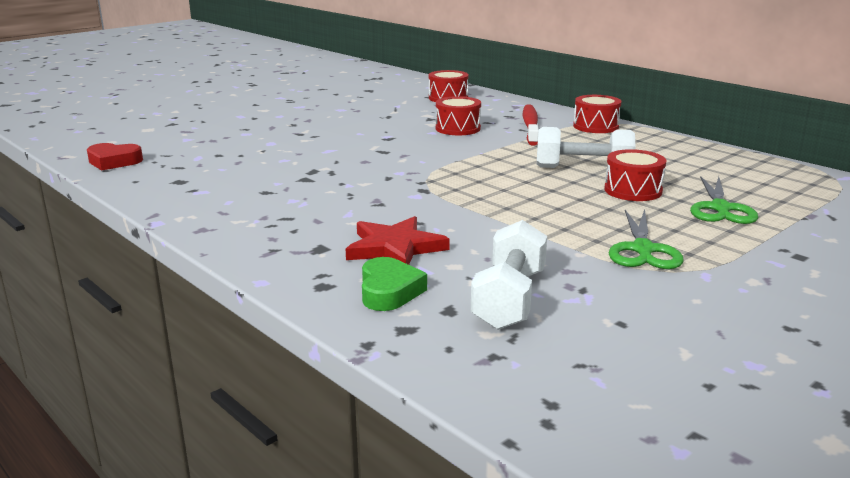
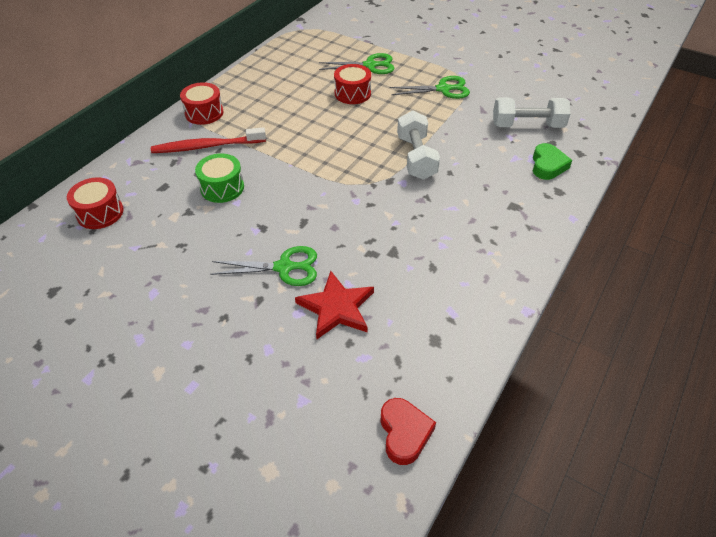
camera: 105 degrees left, 25 degrees up
red star [346,216,450,265] -> red star moved to [295,271,374,339]
green heart [362,257,427,311] -> green heart turned 120 degrees clockwise [533,143,572,180]
red drum [436,96,481,135] -> green drum [195,153,244,203]
white dumbbell [537,127,636,168] -> white dumbbell moved to [397,110,440,180]
none -> green scissors [210,246,317,286]

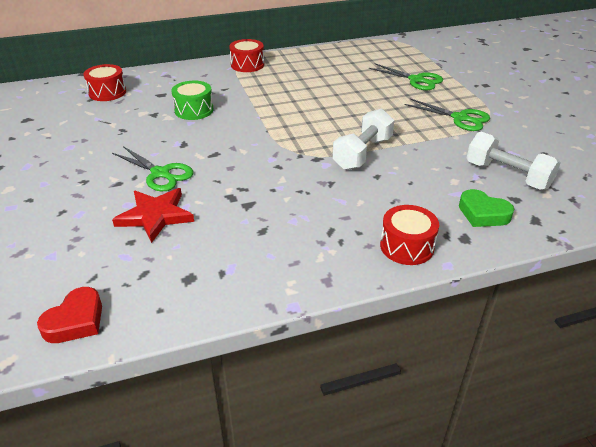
camera: 40 degrees right, 10 degrees down
red toothbrush [151,127,266,153] -> none
red drum [334,64,371,104] -> red drum moved to [380,205,439,265]
green heart [533,143,572,180] -> green heart turned 75 degrees clockwise [459,189,514,227]

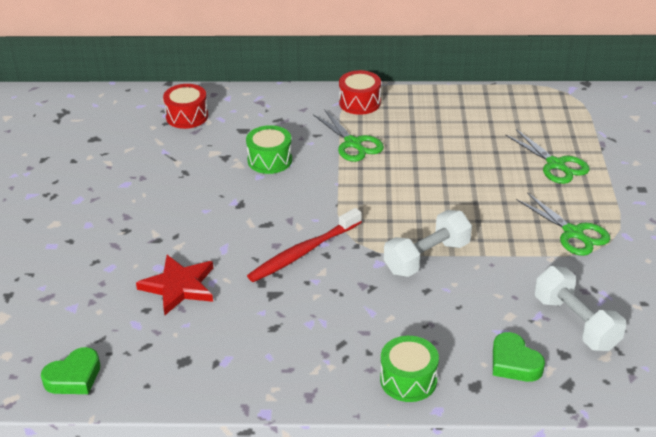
camera: 20 degrees right, 0 degrees up
red heart [37,287,102,343] -> green heart [41,347,100,394]
green scissors [112,146,193,191] -> green scissors moved to [313,109,384,162]
red drum [380,205,439,265] -> green drum [380,336,439,402]
none -> red toothbrush [247,208,362,282]

